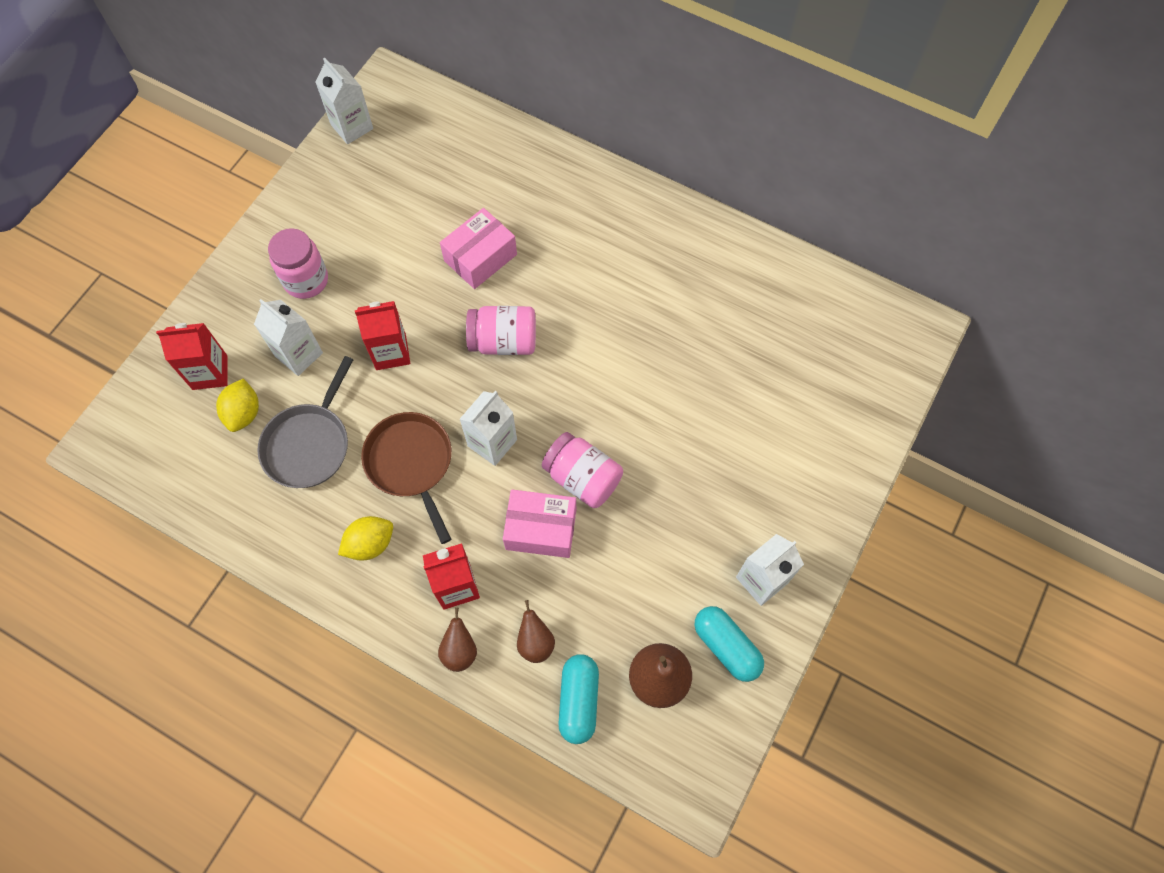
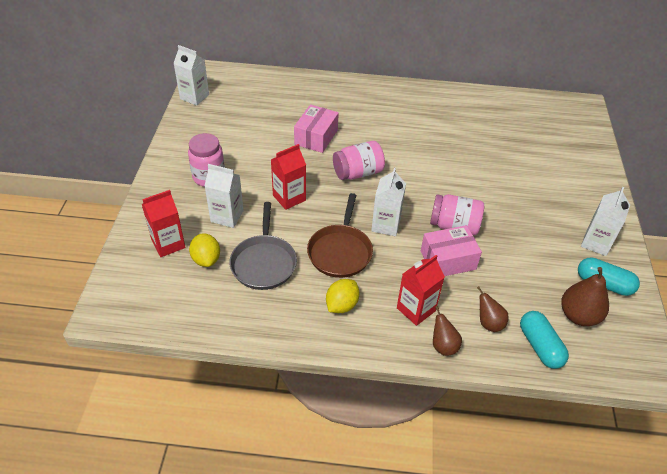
camera: 25 degrees left, 20 degrees down
brown pan [361,412,452,544] -> brown pan turned 120 degrees counterclockwise [307,193,373,278]

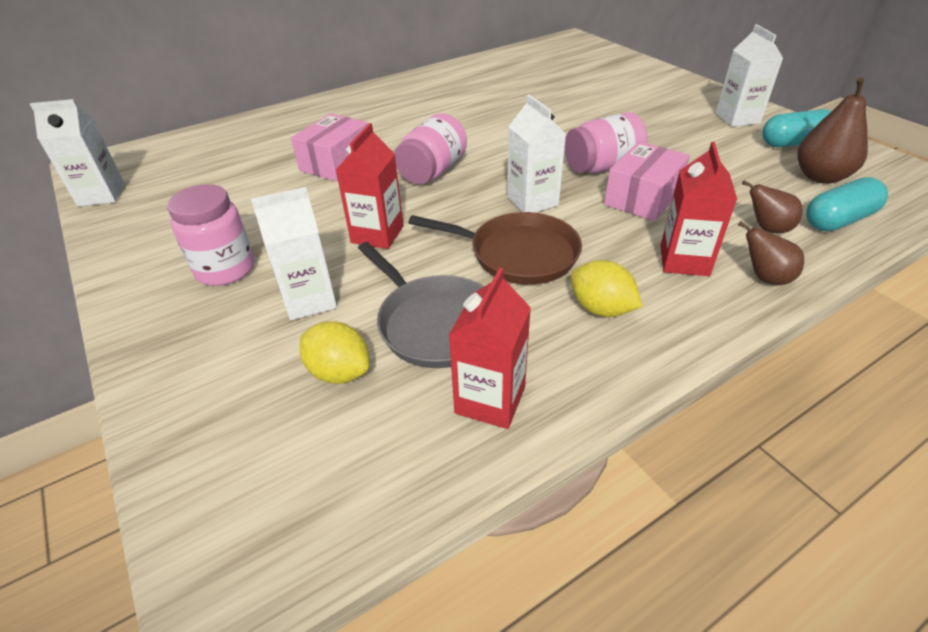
camera: 35 degrees left, 5 degrees down
red carton [142,190,185,257] -> red carton moved to [449,268,531,429]
pink box [294,104,339,153] -> pink box turned 45 degrees clockwise [291,113,368,181]
brown pan [307,193,373,278] -> brown pan turned 45 degrees counterclockwise [408,212,582,285]
yellow lemon [326,279,359,313] -> yellow lemon turned 45 degrees counterclockwise [571,260,643,317]
turquoise capsule [520,311,569,369] -> turquoise capsule turned 60 degrees counterclockwise [806,177,888,231]

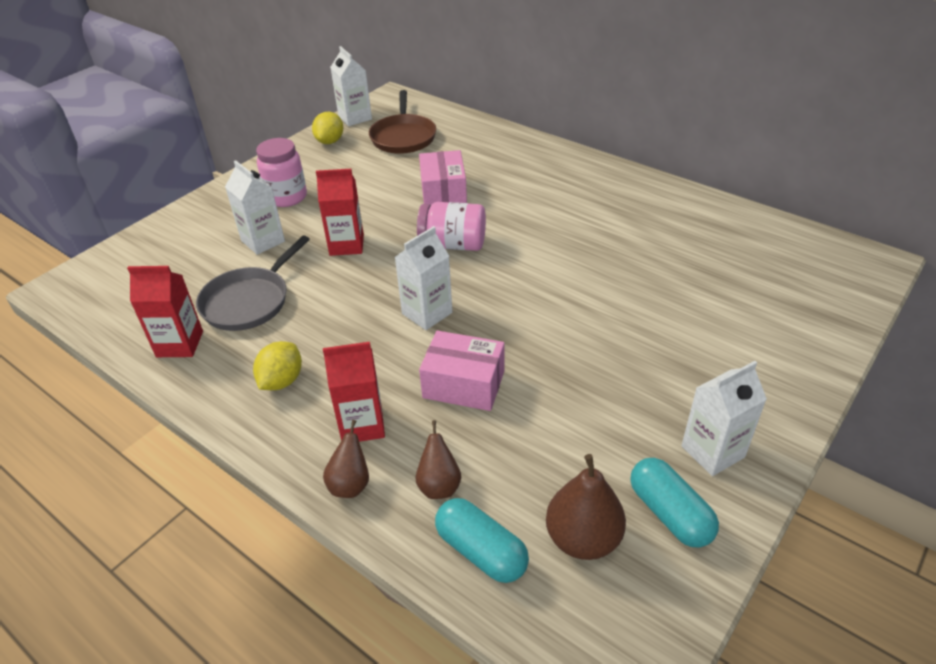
camera: 70 degrees right, 0 degrees up
pink box [291,113,368,181] -> pink box turned 75 degrees clockwise [419,150,467,205]
yellow lemon [300,321,370,384] -> yellow lemon moved to [312,112,343,144]
brown pan [408,212,582,285] -> brown pan moved to [369,90,436,154]
pink jar [565,112,648,174] -> none

